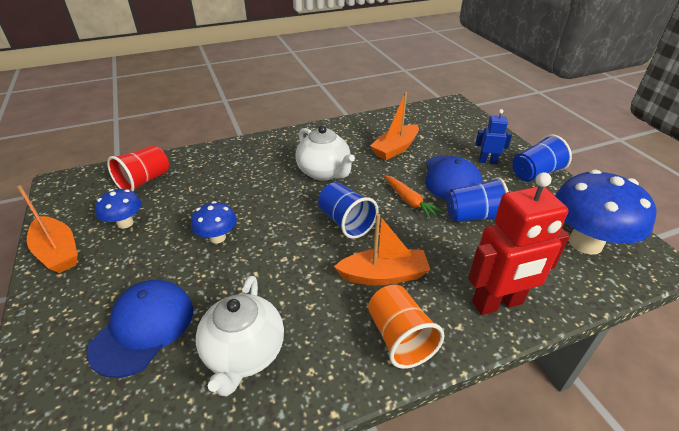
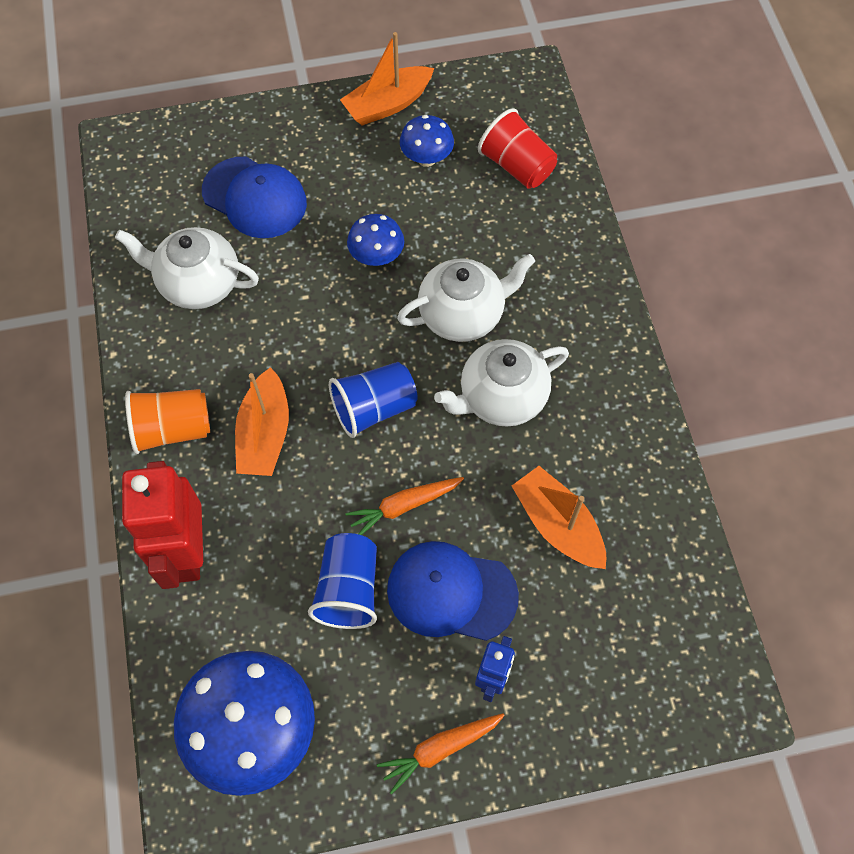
camera: 100 degrees right, 25 degrees up
blue cup [512,134,572,182] -> orange carrot [377,713,505,794]
none -> white teapot [397,254,535,342]

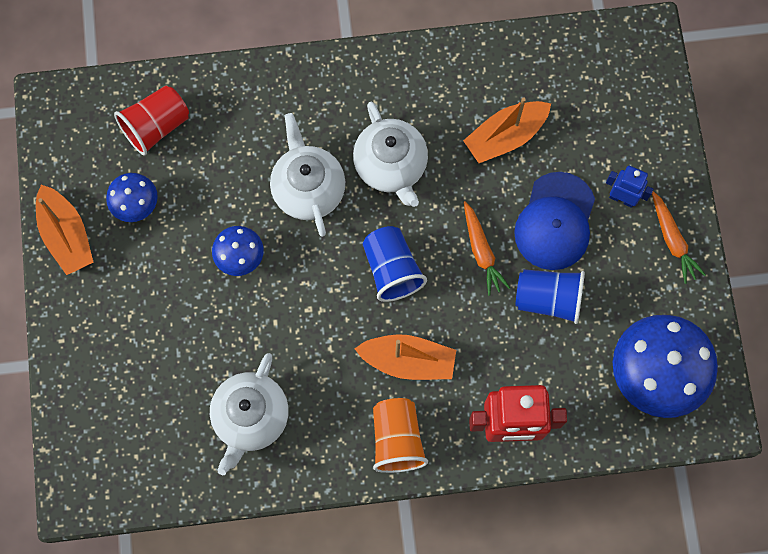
camera: 85 degrees left, 10 degrees up
blue cap [202,157,307,238] -> none

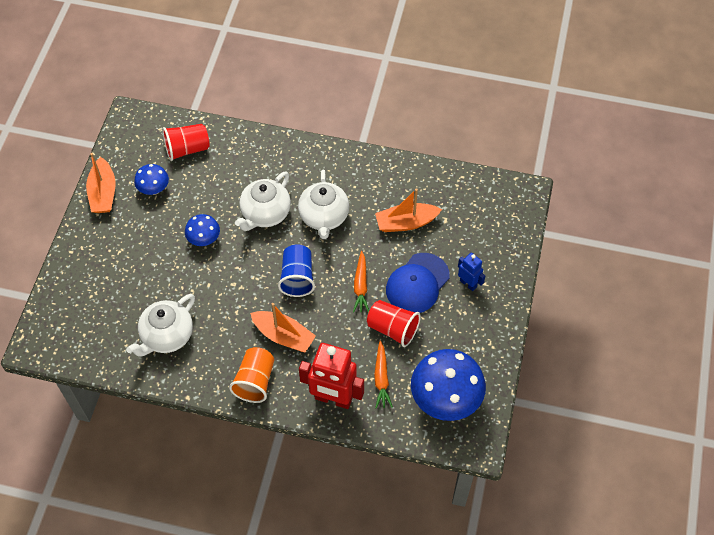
camera: 20 degrees right, 15 degrees down
white teapot [270,113,345,237] -> white teapot turned 150 degrees counterclockwise [235,171,291,231]
blue cup [515,269,585,324] -> red cup [367,300,421,347]
orange carrot [652,191,706,284] -> orange carrot moved to [374,341,393,409]

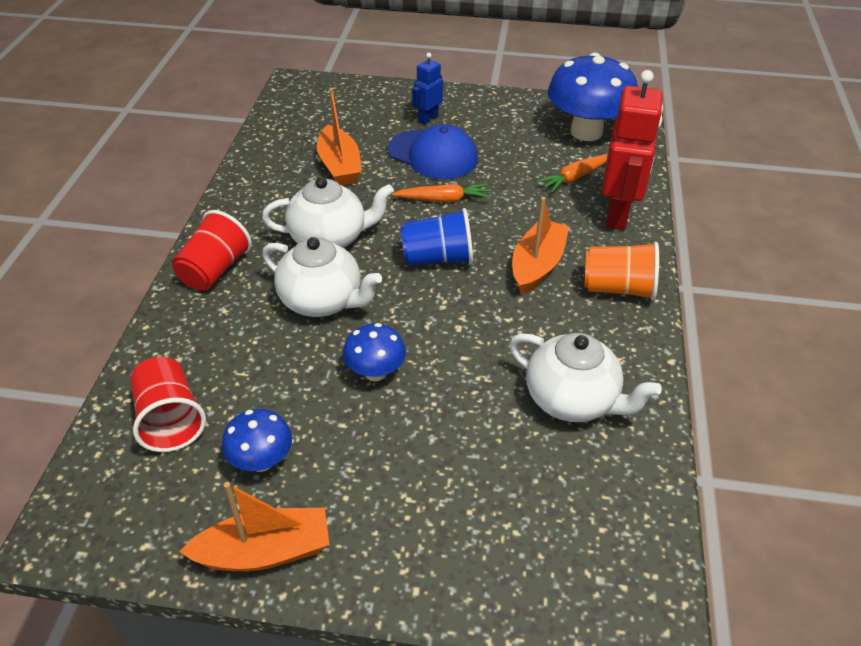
camera: 95 degrees left, 15 degrees down
red cup [367,300,421,347] -> red cup moved to [172,210,252,290]
orange carrot [374,341,393,409] -> orange carrot turned 150 degrees clockwise [537,154,608,193]

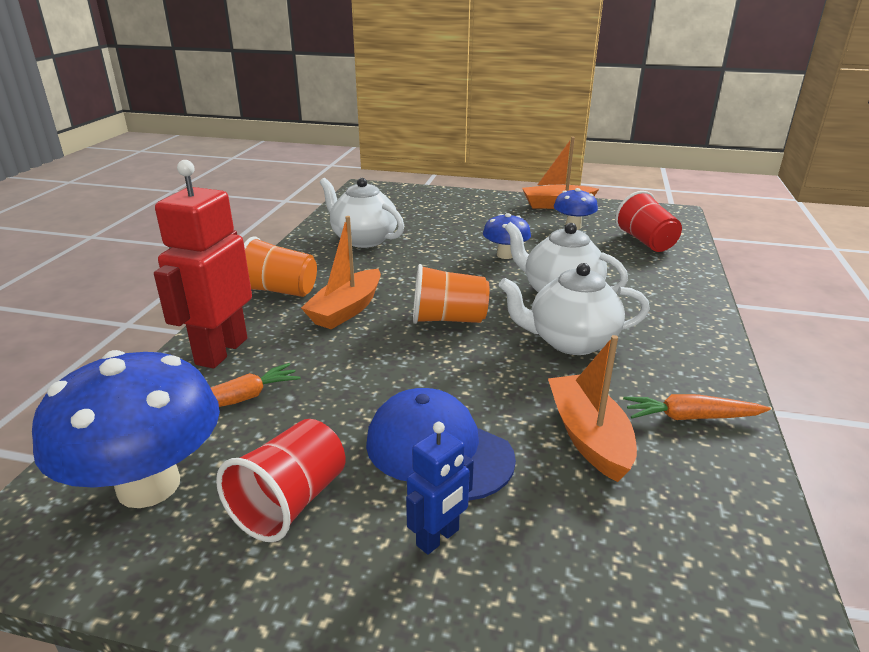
camera: 175 degrees left, 15 degrees down
red cup [172,210,252,290] -> red cup moved to [216,419,345,542]
orange carrot [392,184,490,202] -> orange carrot moved to [623,394,771,420]
blue cup [401,208,473,266] -> orange cup [413,264,489,324]

